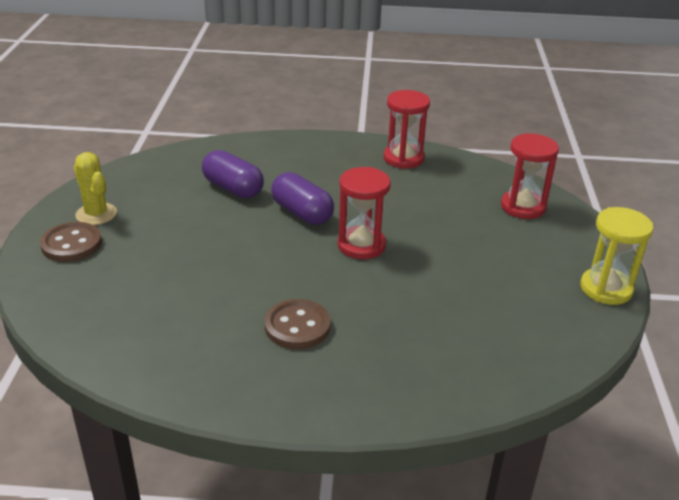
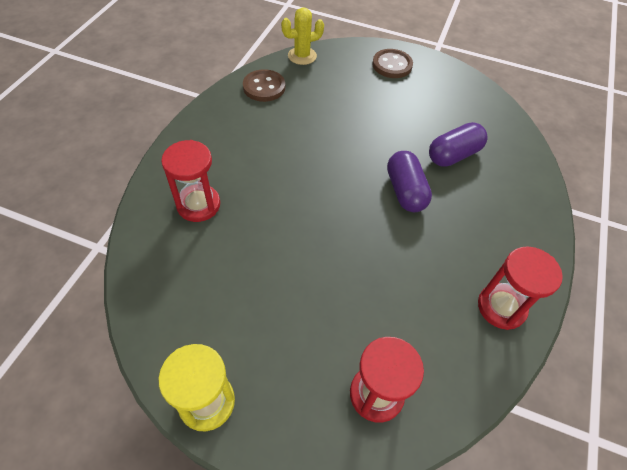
camera: 105 degrees right, 20 degrees up
yellow cactus [74,152,117,225] -> yellow cactus moved to [281,7,324,65]
brown button [265,299,330,349] -> brown button moved to [243,69,285,102]
purple capsule [271,172,334,225] -> purple capsule turned 75 degrees counterclockwise [387,151,432,212]
red hourglass [338,167,391,259] -> red hourglass moved to [161,140,220,222]

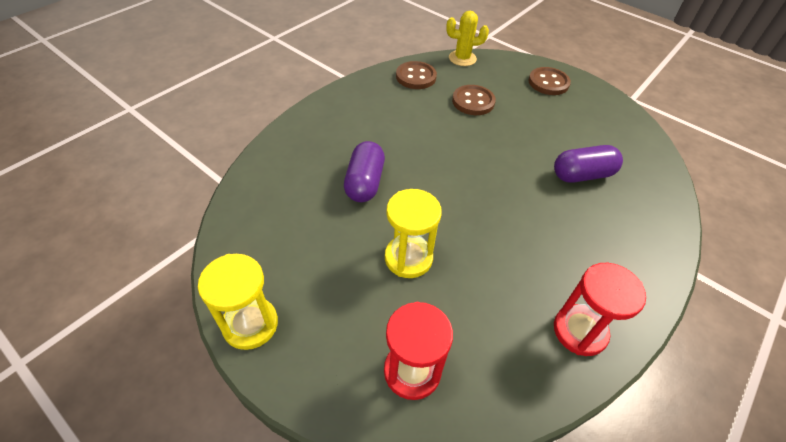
camera: 20 degrees right, 5 degrees down
red hourglass [161,140,220,222] -> none
purple capsule [387,151,432,212] -> purple capsule moved to [344,141,385,202]
none -> yellow hourglass [385,189,442,278]
none -> brown button [452,85,496,115]

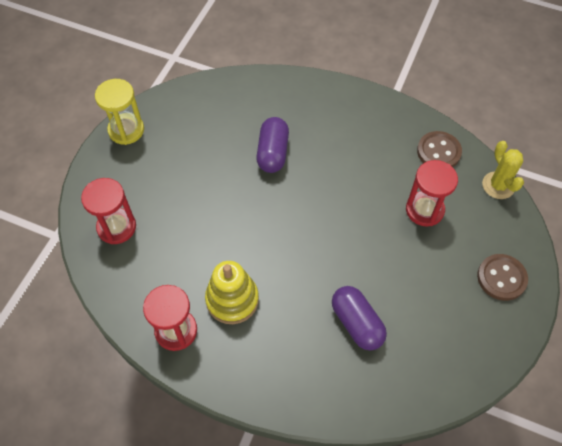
camera: 75 degrees right, 10 degrees up
purple capsule [344,141,385,202] -> purple capsule turned 75 degrees counterclockwise [256,117,289,173]
yellow hourglass [385,189,442,278] -> none
brown button [452,85,496,115] -> red hourglass [406,160,458,227]
none -> yellow stacking toy [205,261,259,324]

